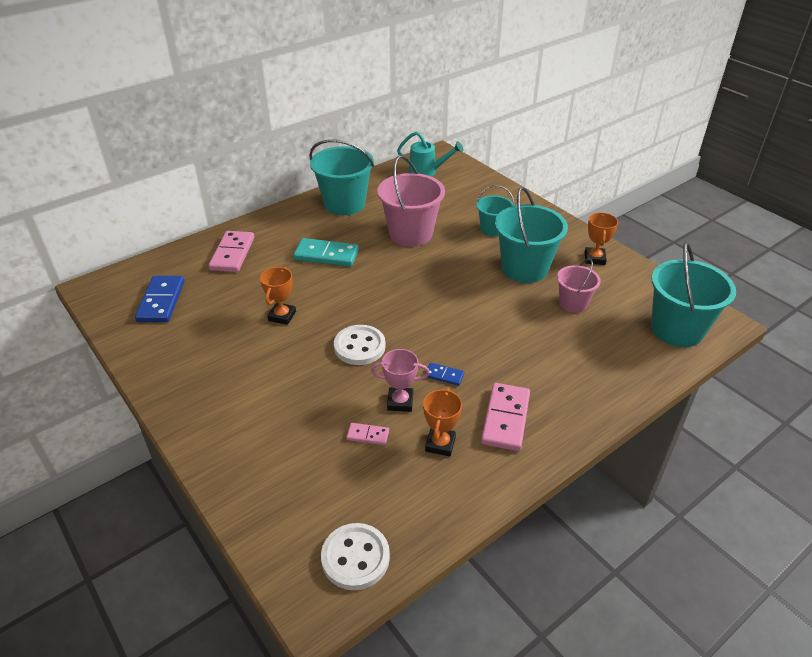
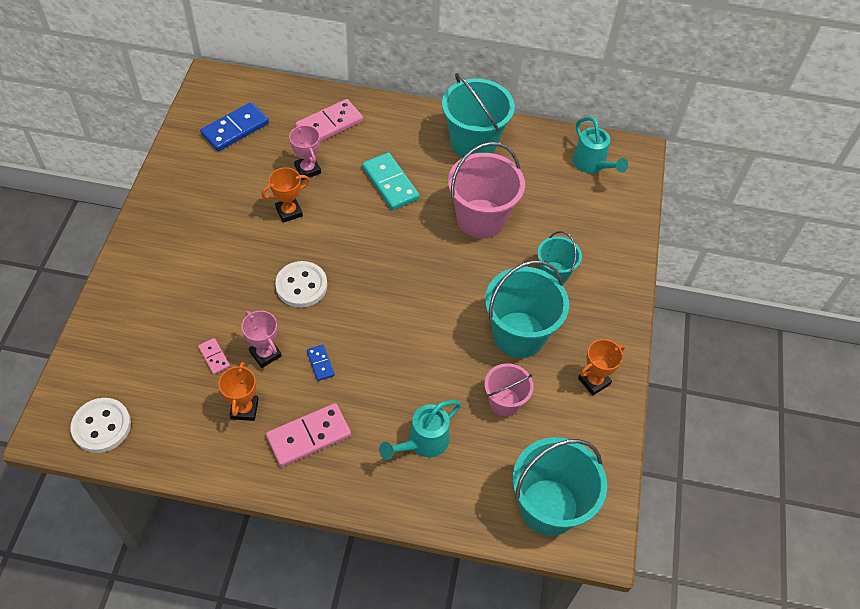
camera: 45 degrees right, 15 degrees up
orange trophy [423,388,462,457] -> orange trophy turned 60 degrees counterclockwise [218,362,259,421]
none -> pink trophy [289,125,321,180]
none -> turquoise watering can [379,400,461,460]

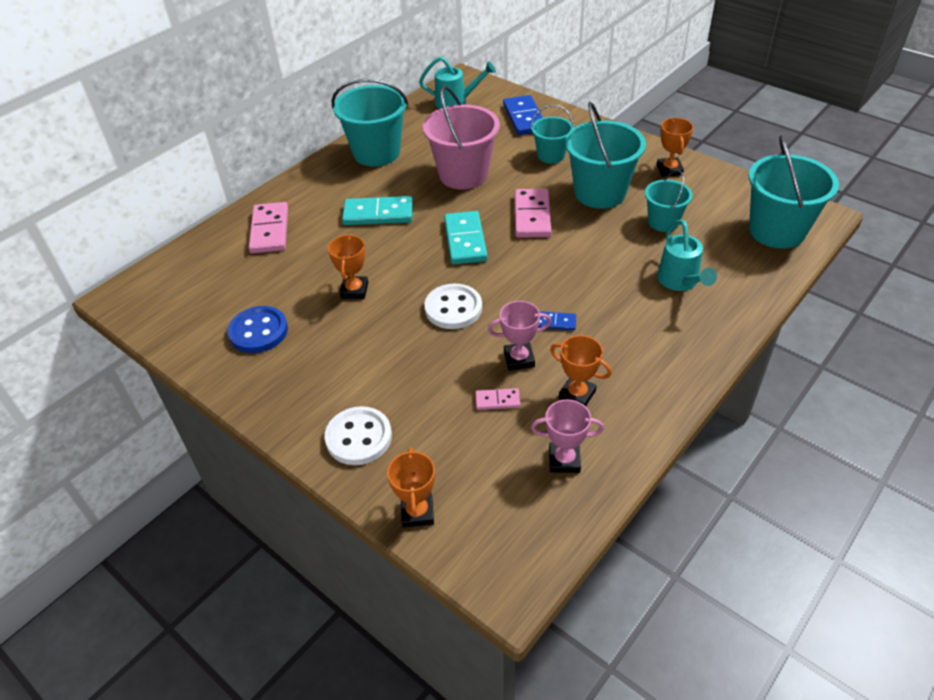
camera: 55 degrees left, 10 degrees down
white button [70,398,131,453] -> white button moved to [325,406,392,465]
blue domino [200,102,269,151] -> blue domino moved to [503,95,543,135]
pink domino [266,403,351,467] -> pink domino moved to [515,189,551,238]
pink trophy [289,125,321,180] -> pink trophy moved to [531,399,604,473]
pink bucket [484,363,534,416] -> turquoise bucket [645,170,693,232]
none -> blue button [227,306,288,353]
none -> orange trophy [387,447,435,528]
none -> turquoise domino [444,211,488,264]

